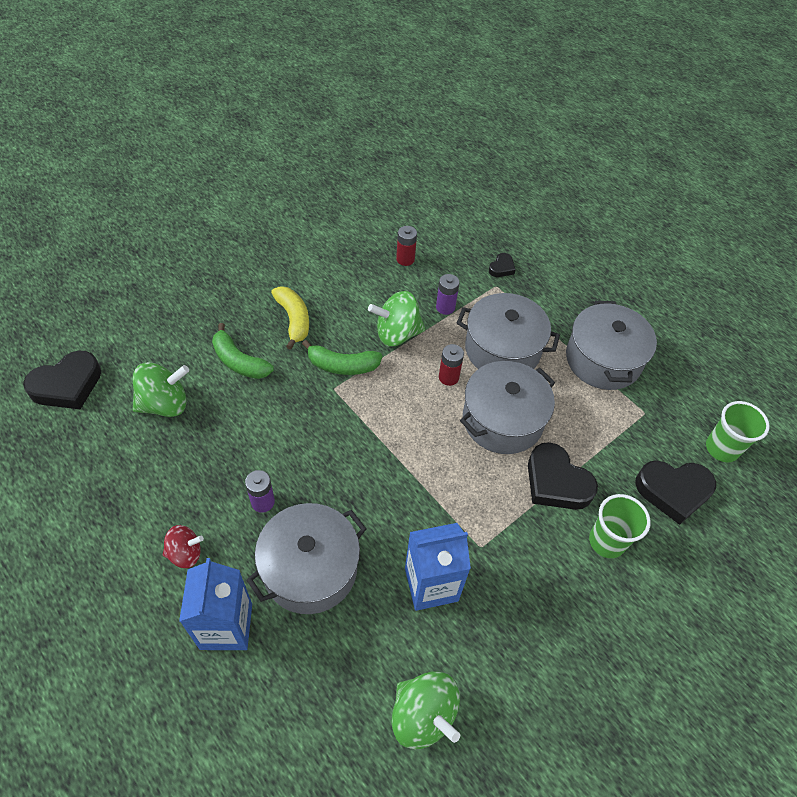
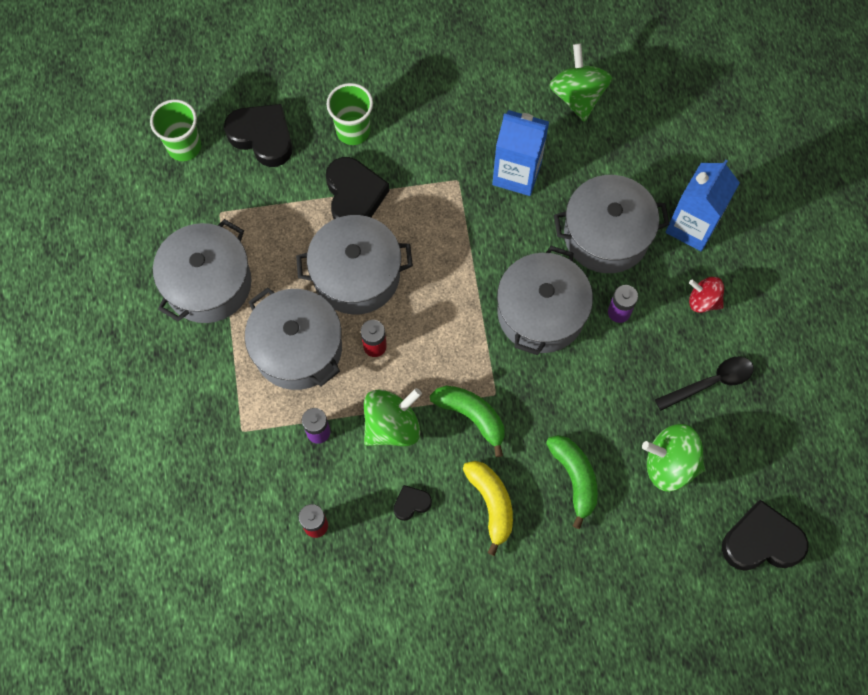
camera: 145 degrees left, 15 degrees up
yellow banana [271,286,309,350] -> yellow banana turned 150 degrees clockwise [463,461,513,556]
green spinning top [368,291,425,346] -> green spinning top turned 60 degrees counterclockwise [364,388,422,446]
black heart [489,253,516,277] -> black heart moved to [393,485,432,521]
none -> grey pot [497,246,593,355]
none -> black spoon [655,357,754,411]

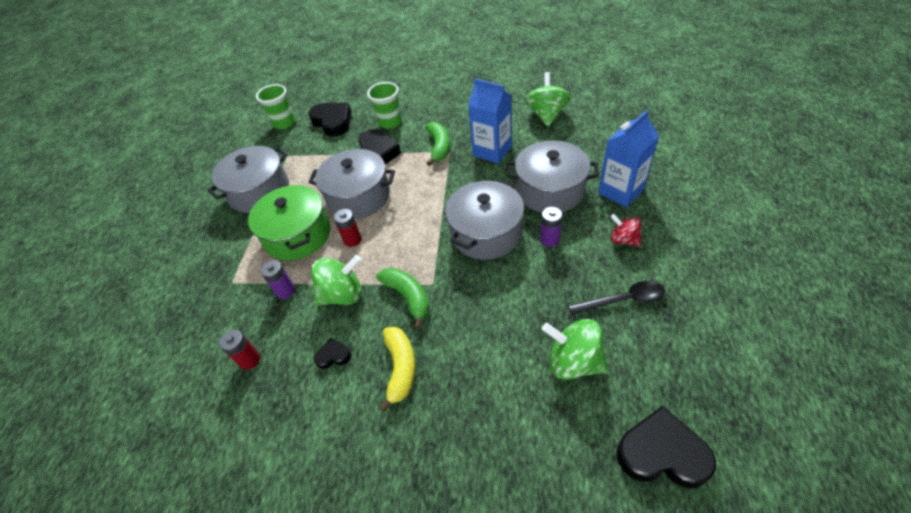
camera: 20 degrees right, 20 degrees down
grey pot [245,287,342,390] -> green pot [248,185,330,261]
green banana [546,435,598,529] -> green banana moved to [426,122,450,166]

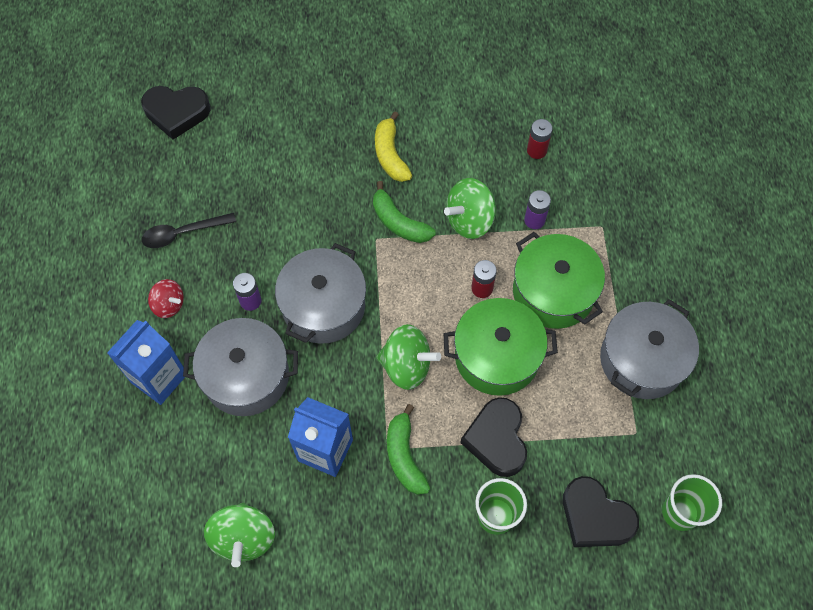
camera: 165 degrees right, 15 degrees up
grey pot [309,149,395,219] -> green pot [444,298,558,396]
black heart [314,338,351,369] -> none
green spinning top [542,319,608,380] -> green spinning top moved to [376,324,441,390]

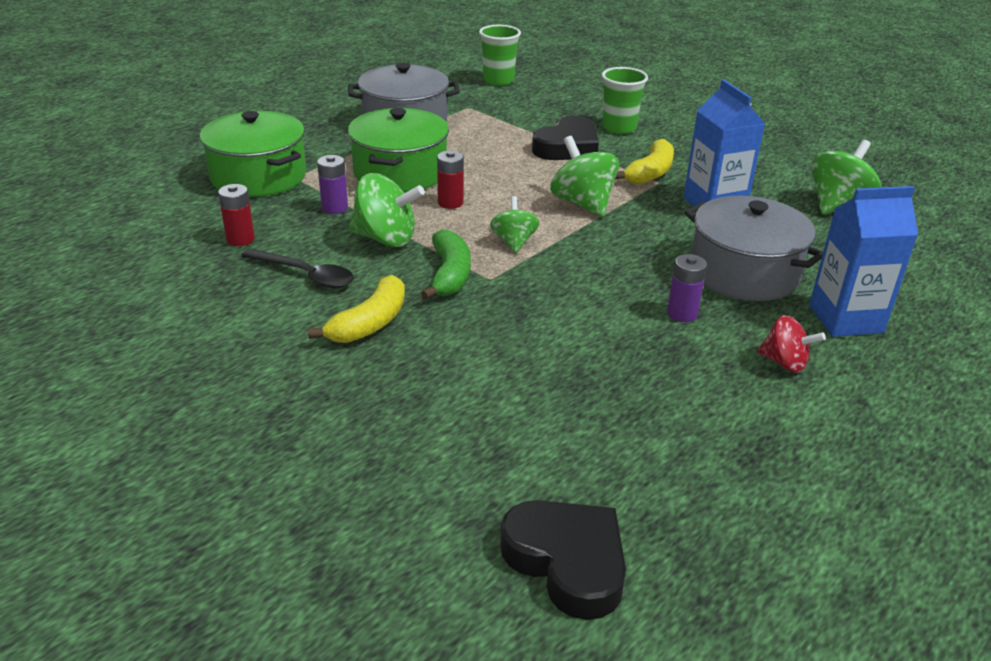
camera: 135 degrees left, 30 degrees down
black spoon [142,213,236,248] -> black spoon moved to [241,249,354,288]
red spinning top [148,279,184,318] -> red spinning top turned 135 degrees clockwise [757,315,826,373]
grey pot [275,243,366,344] -> none
green banana [387,404,430,495] -> yellow banana [615,139,674,185]
green pot [444,298,558,396] -> green pot moved to [200,111,306,197]
black heart [563,476,639,547] -> none
none -> green spinning top [490,196,539,253]

